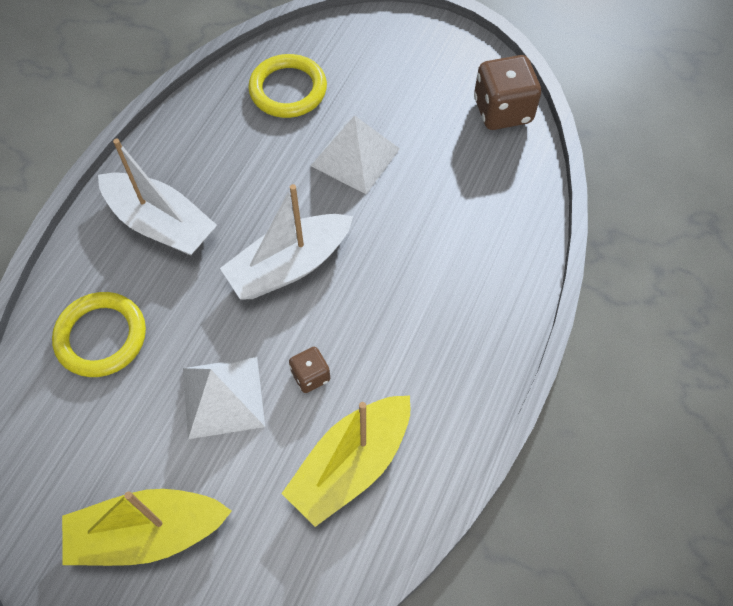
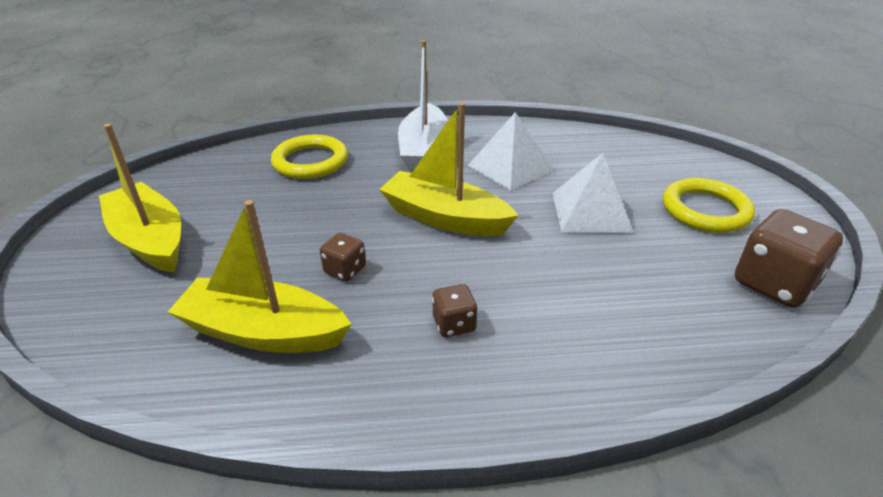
camera: 60 degrees right, 25 degrees down
white pyramid [183,357,265,439] -> white pyramid moved to [467,112,554,191]
white boat [220,184,353,300] -> yellow boat [379,103,518,236]
yellow ring [248,54,327,118] -> yellow ring moved to [663,178,755,233]
none -> brown dice [432,284,478,337]

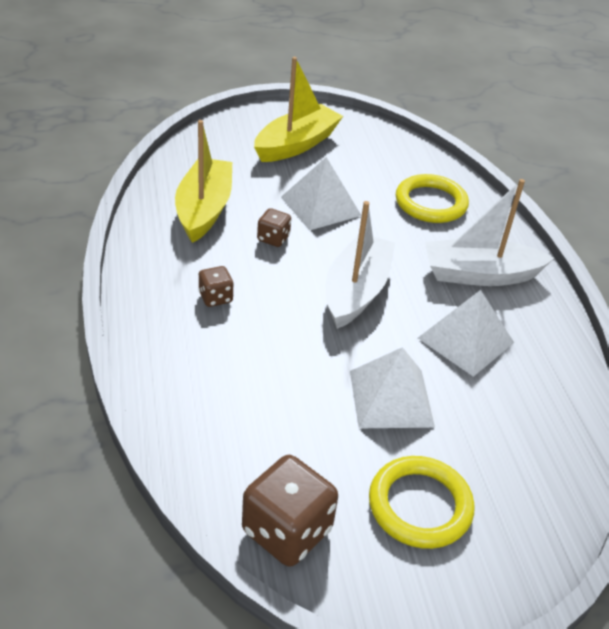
camera: 80 degrees right, 5 degrees up
yellow boat [379,103,518,236] -> white boat [326,201,395,329]
none -> white pyramid [281,157,362,231]

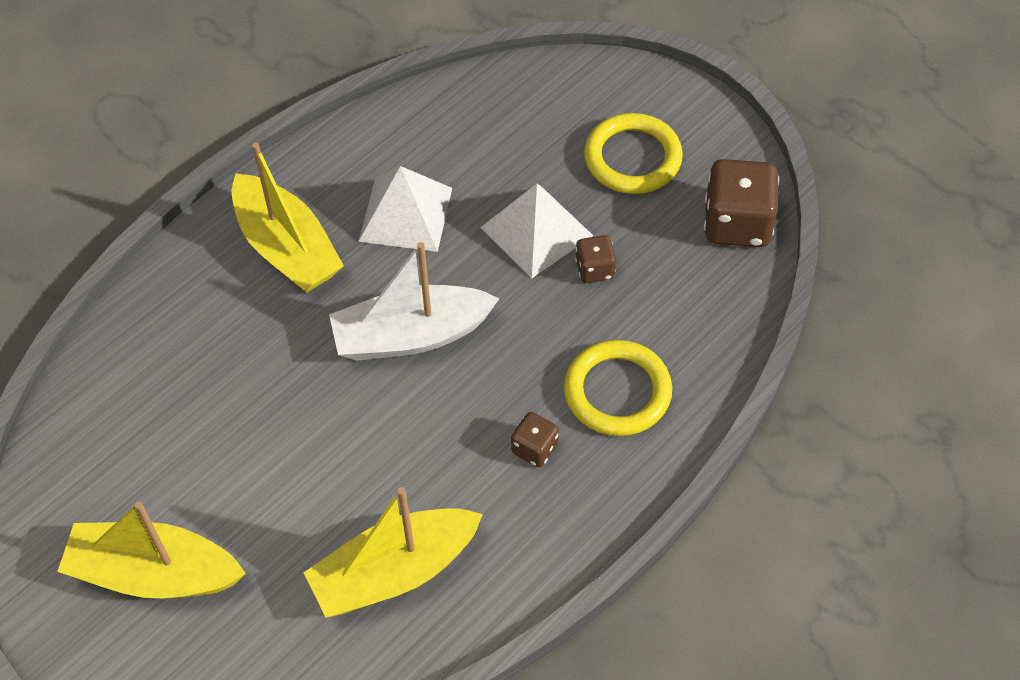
camera: 120 degrees left, 15 degrees up
brown dice [257,208,291,247] -> brown dice moved to [575,235,616,283]
white pyramid [281,157,362,231] -> none
yellow ring [396,174,469,223] -> yellow ring moved to [564,340,672,436]
white boat [425,179,554,286] -> yellow boat [232,142,344,292]

